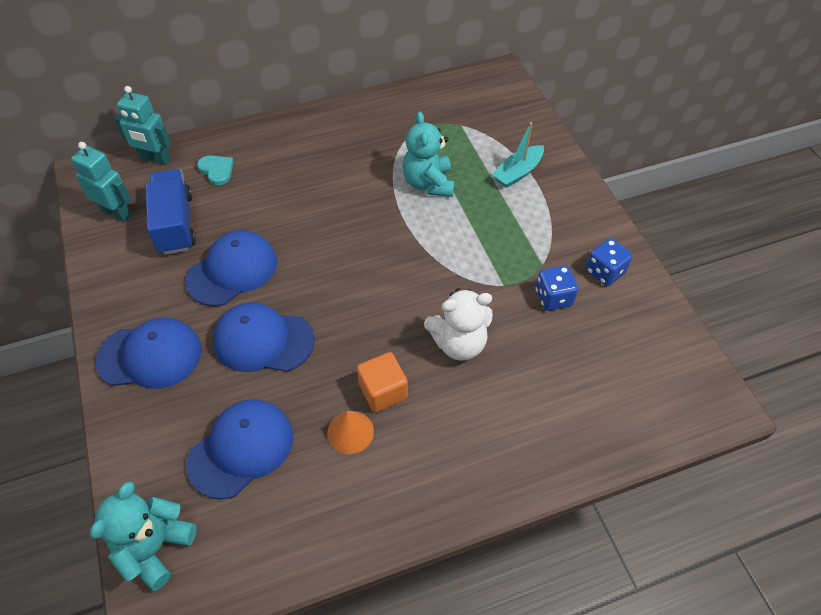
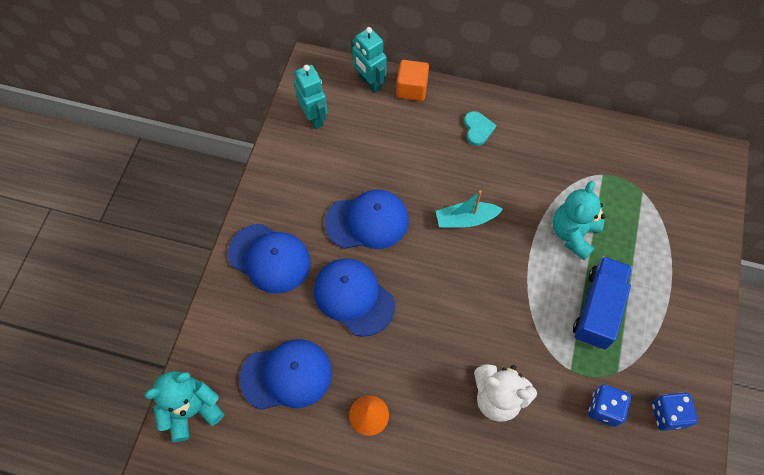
camera: 35 degrees right, 10 degrees up
blue truck [146,169,196,255] -> blue truck moved to [573,256,633,350]
turquoise heart [197,155,234,185] -> turquoise heart moved to [464,111,497,146]
orange cube [357,352,408,412] -> orange cube moved to [396,60,429,101]
turquoise boat [492,122,544,188] -> turquoise boat moved to [436,190,503,228]

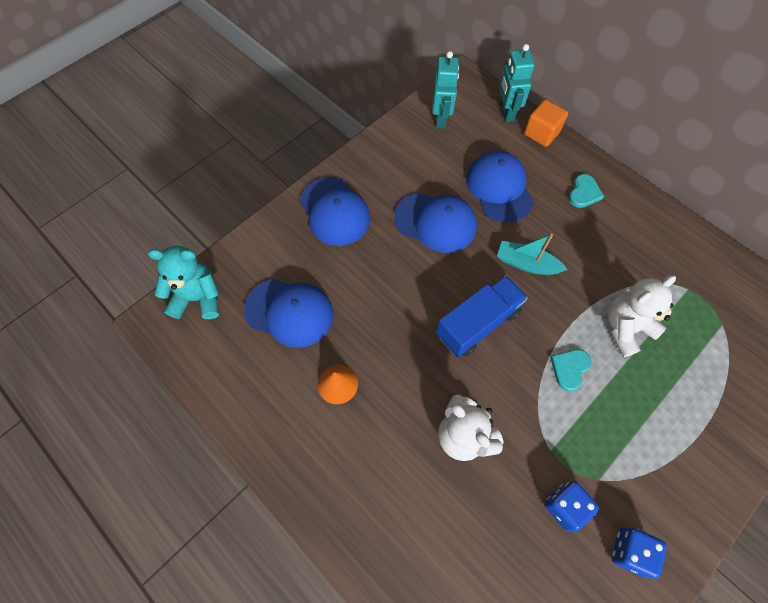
camera: 30 degrees right, 0 degrees up
blue cap [314,258,395,337] -> blue cap moved to [466,151,534,223]
turquoise teddy bear [553,181,606,260] -> white teddy bear [608,275,676,357]
blue truck [573,256,633,350] -> blue truck moved to [436,275,528,357]
none -> turquoise heart [550,349,592,391]

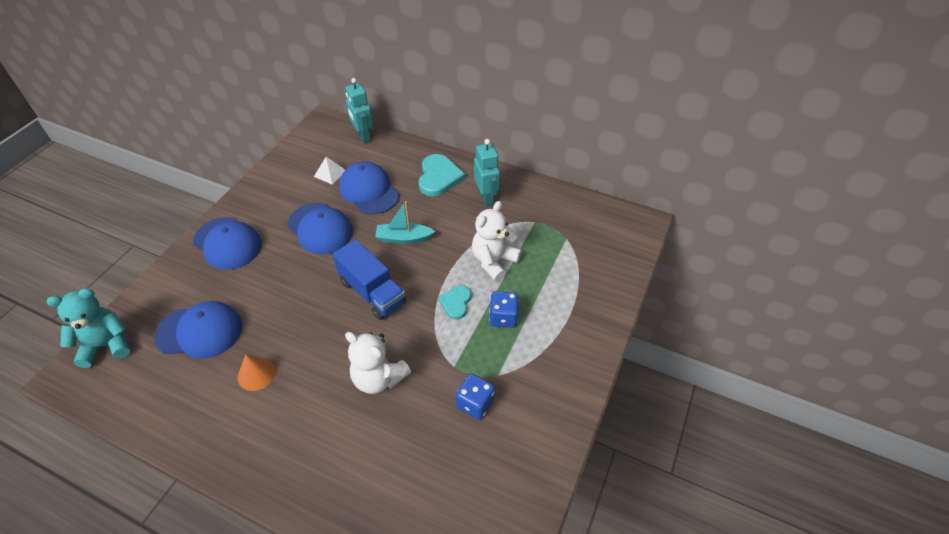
camera: 20 degrees left, 15 degrees down
blue cap [394,193,477,253] -> blue cap turned 45 degrees clockwise [287,203,353,254]
turquoise robot [432,51,459,129] -> turquoise robot moved to [474,139,500,206]
blue truck [436,275,528,357] -> blue truck turned 105 degrees clockwise [333,239,406,320]
orange cube [524,99,568,147] -> none
turquoise heart [569,174,604,208] -> turquoise heart [419,154,465,197], size x1.69
blue dice [612,528,667,579] -> blue dice moved to [489,291,519,328]
none -> white pyramid [314,157,345,185]

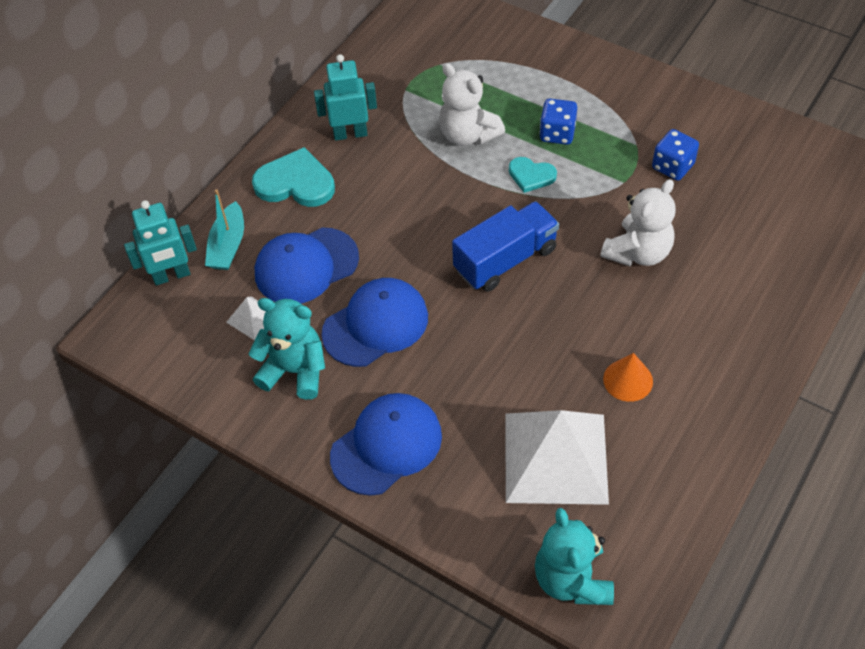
camera: 80 degrees left, 5 degrees up
blue cap [155,301,242,359] -> white pyramid [506,410,609,505]
turquoise boat [375,201,435,244] -> turquoise boat moved to [205,189,244,270]
none -> turquoise teddy bear [248,298,325,400]

